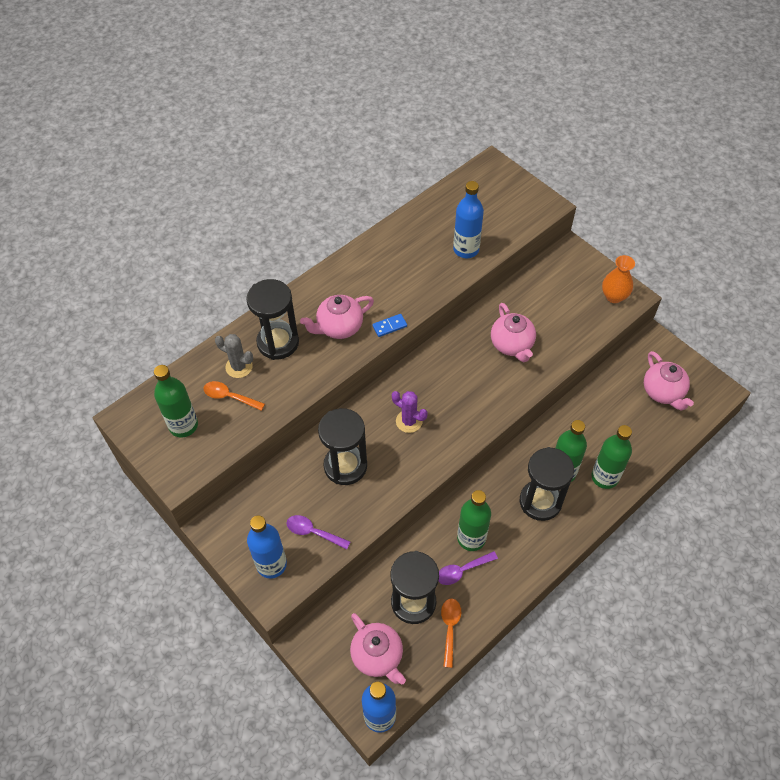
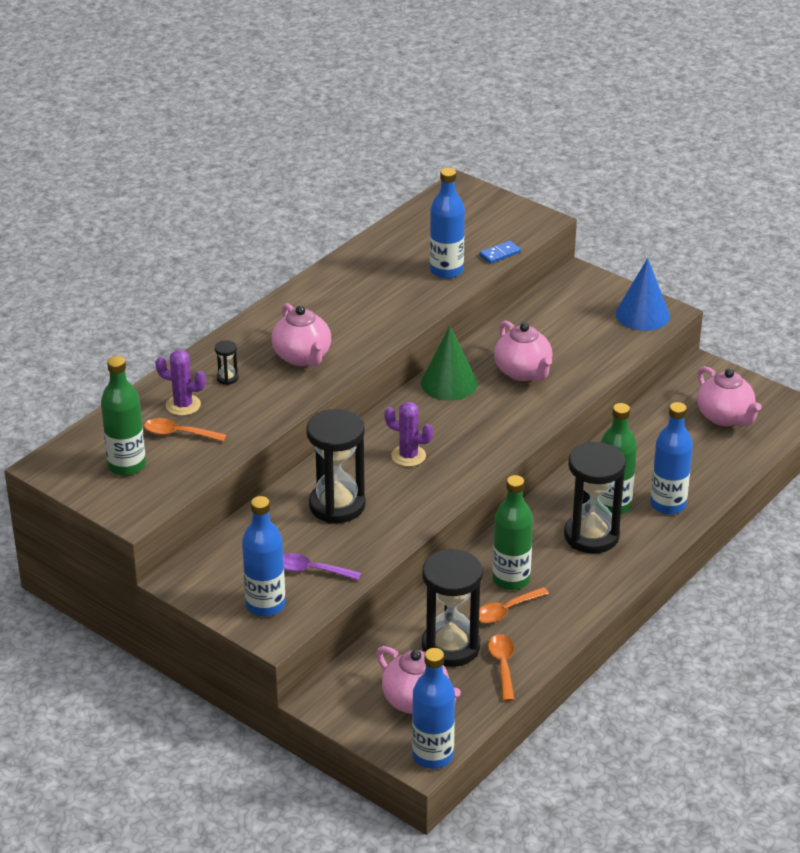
camera: 10 degrees left, 20 degrees down
grey cactus [215,334,253,378] -> purple cactus [155,350,206,416]
black hourglass [246,279,299,360] -> black hourglass [215,340,239,385], size x0.40
pink teapot [300,295,374,339] -> pink teapot turned 75 degrees counterclockwise [272,303,331,366]
blue domino [372,314,407,337] -> blue domino moved to [479,241,521,264]
purple spoon [438,551,498,585] -> orange spoon [479,587,549,623]
green bottle [591,425,632,489] -> blue bottle [650,402,693,514]
orange vase [602,255,635,303] -> blue cone [616,258,670,331]
none -> green cone [421,326,477,401]

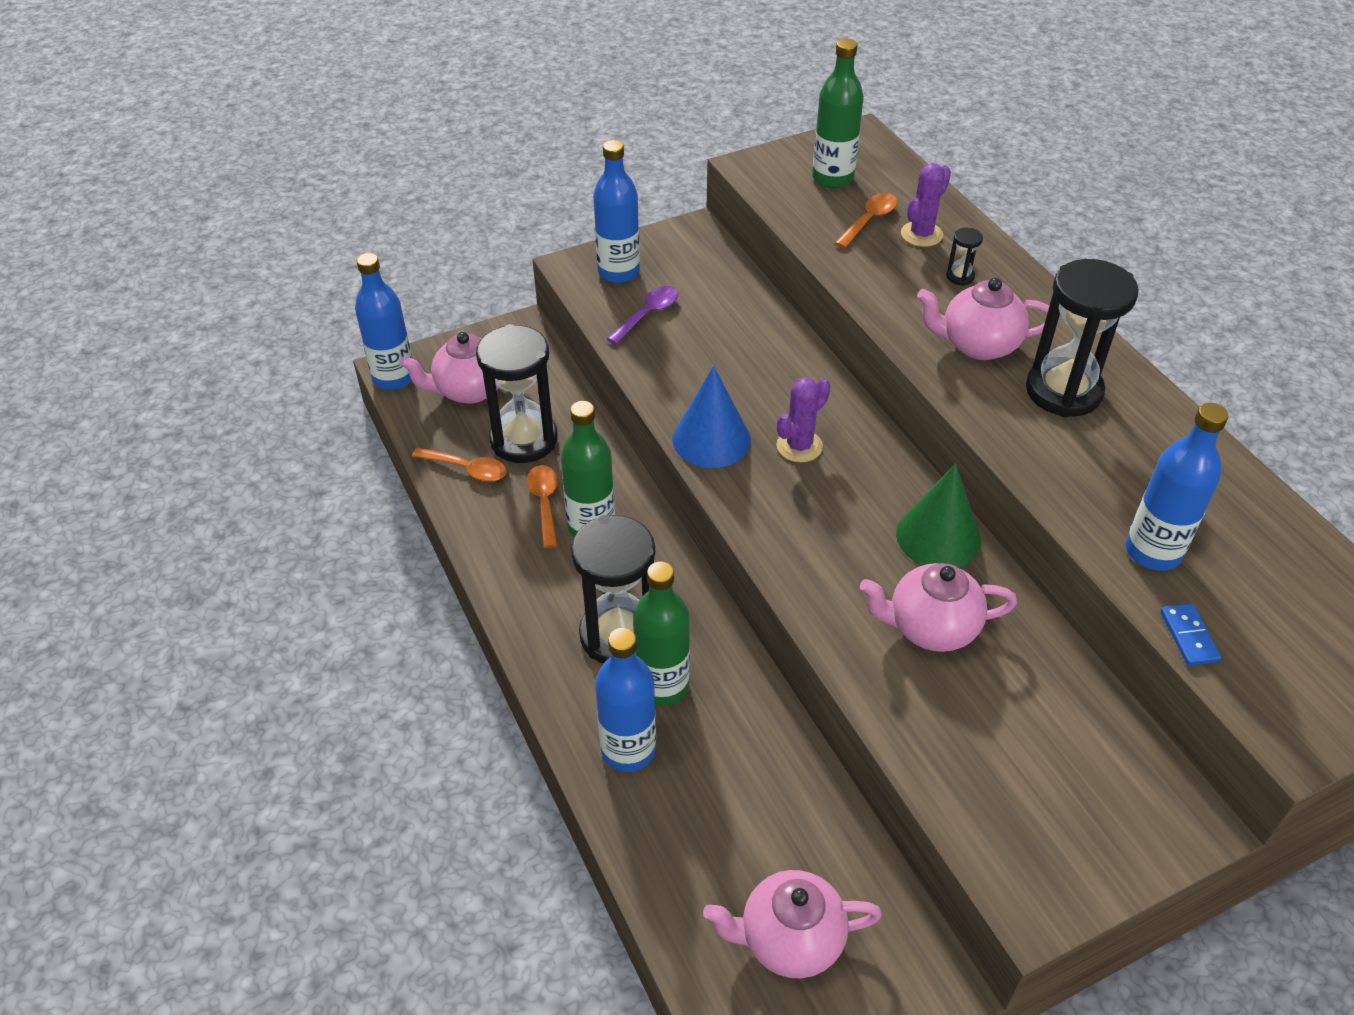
camera: 115 degrees right, 10 degrees up
black hourglass [306,409,366,523] -> black hourglass moved to [1026,259,1139,417]
blue cone [616,258,670,331] -> blue cone moved to [672,366,751,468]

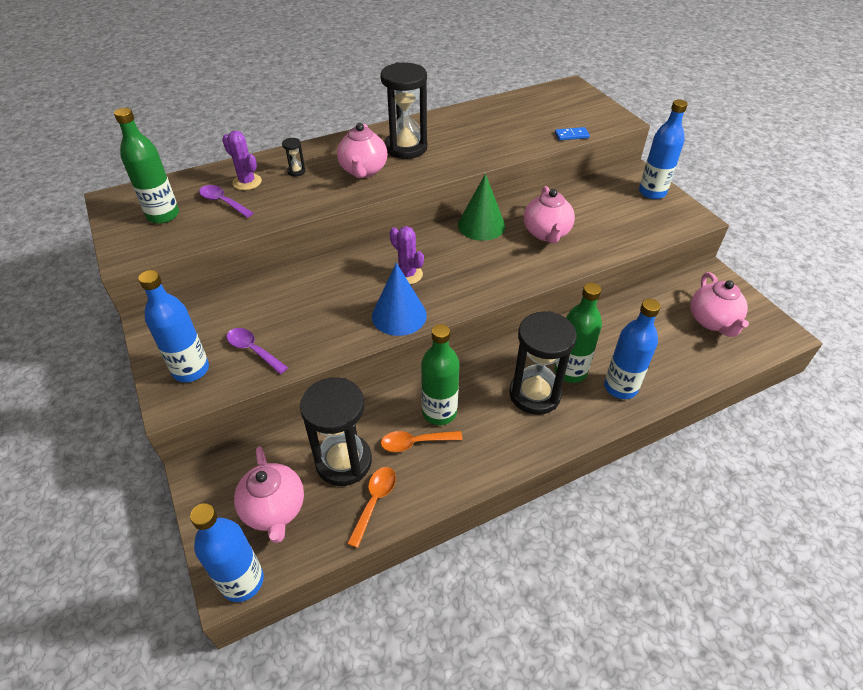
camera: 90 degrees left, 0 degrees up
orange spoon [835,193,897,248] -> purple spoon [199,185,254,218]
blue bottle [1126,403,1229,571] -> blue bottle moved to [639,99,688,199]

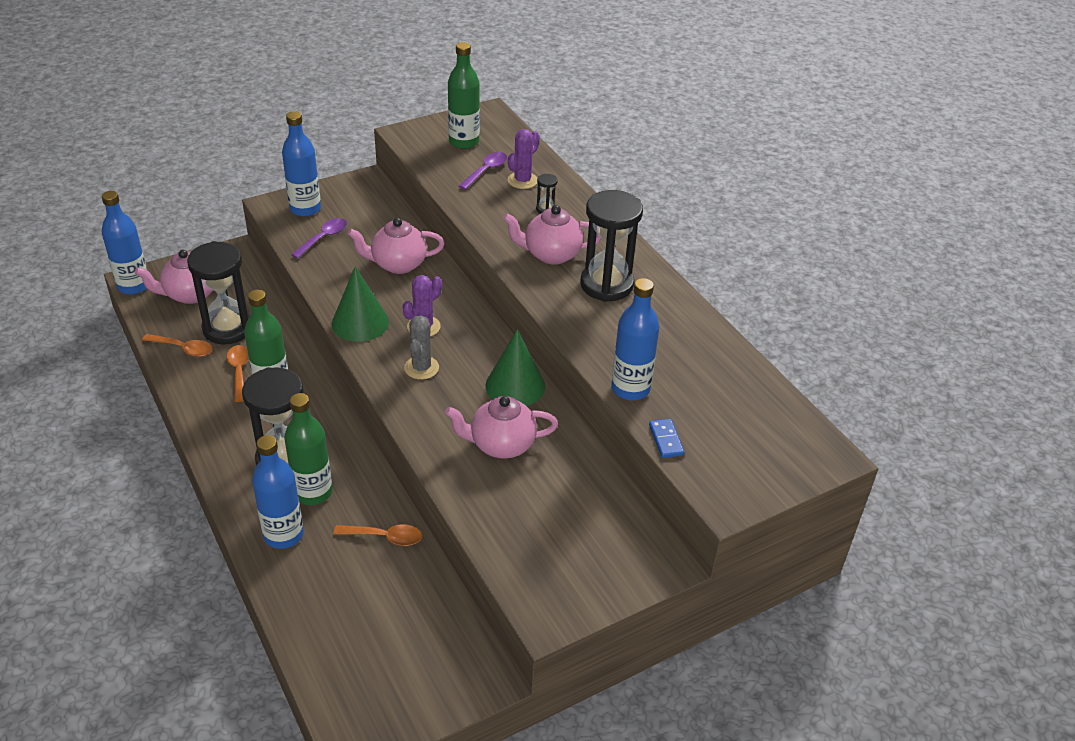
camera: 85 degrees right, 5 degrees down
blue cone [372,263,427,336] -> green cone [332,266,389,342]
blue bottle [639,99,688,199] -> blue bottle moved to [611,278,659,400]
pink teapot [690,272,749,337] -> pink teapot moved to [348,218,445,274]
none -> orange spoon [334,524,422,546]
none -> grey cactus [404,315,439,380]

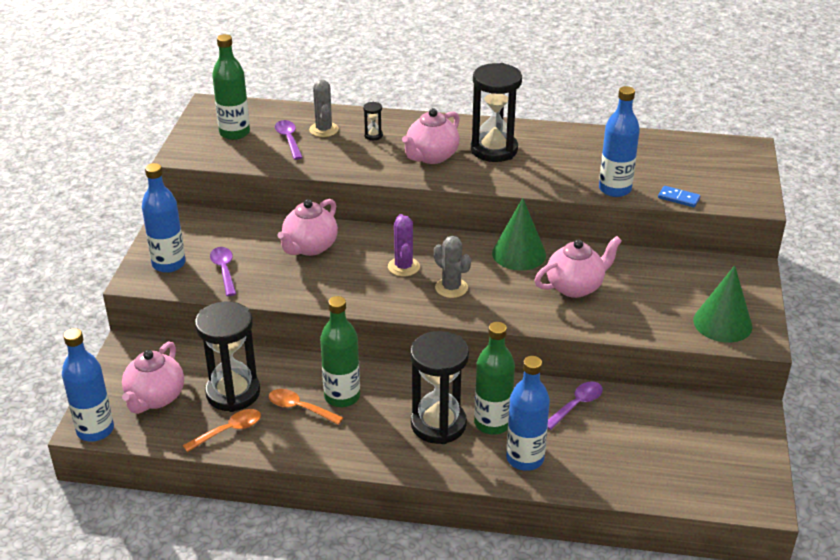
camera: 50 degrees left, 5 degrees down
green cone [332,266,389,342] -> green cone moved to [693,265,752,343]
orange spoon [334,524,422,546] -> purple spoon [548,381,603,430]
pink teapot [445,396,558,459] -> pink teapot turned 150 degrees counterclockwise [534,236,622,298]
purple cactus [508,129,540,189] -> grey cactus [309,80,339,137]

